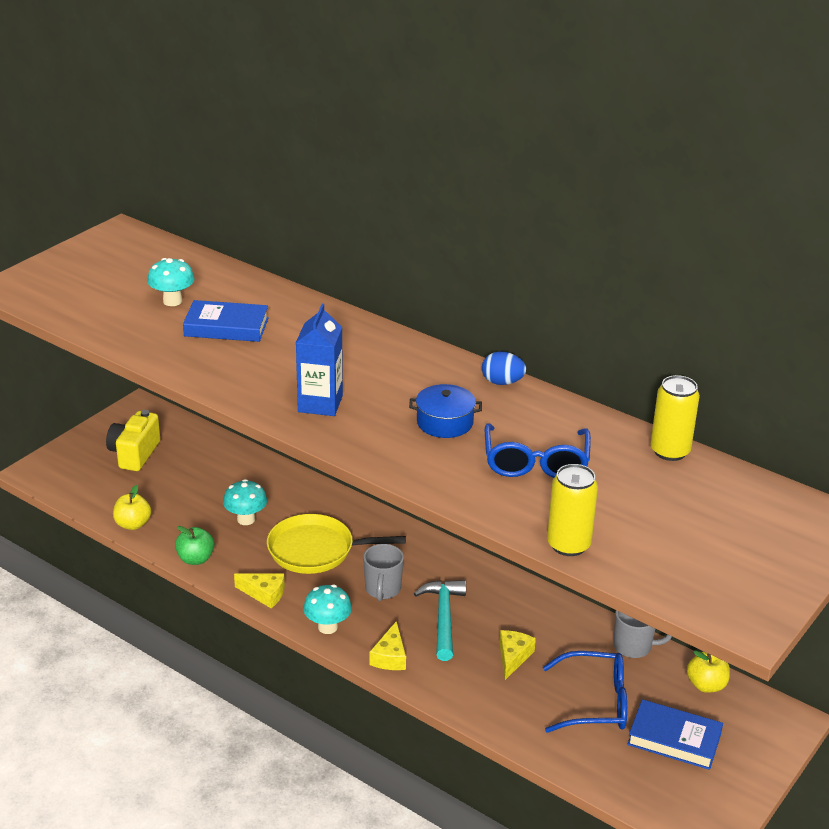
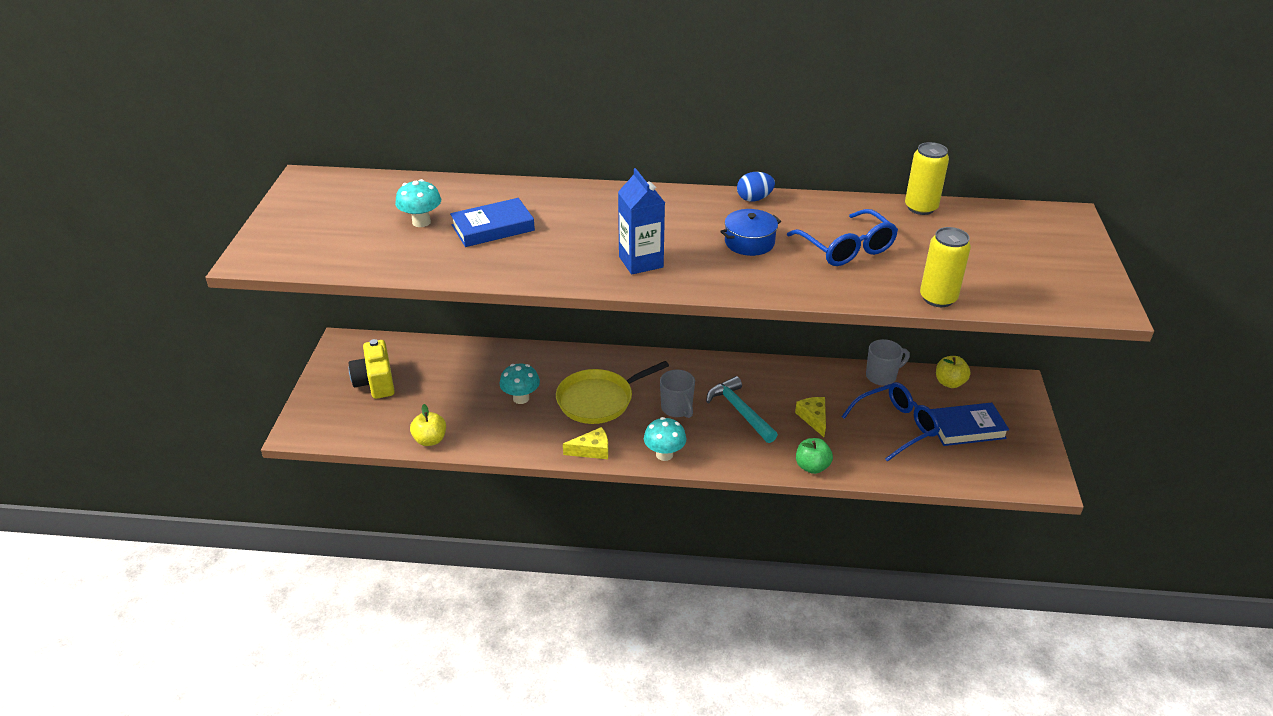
camera: 30 degrees left, 5 degrees up
green apple [175,526,214,565] -> green apple moved to [796,438,833,474]
yellow cheese [370,621,406,670] -> none

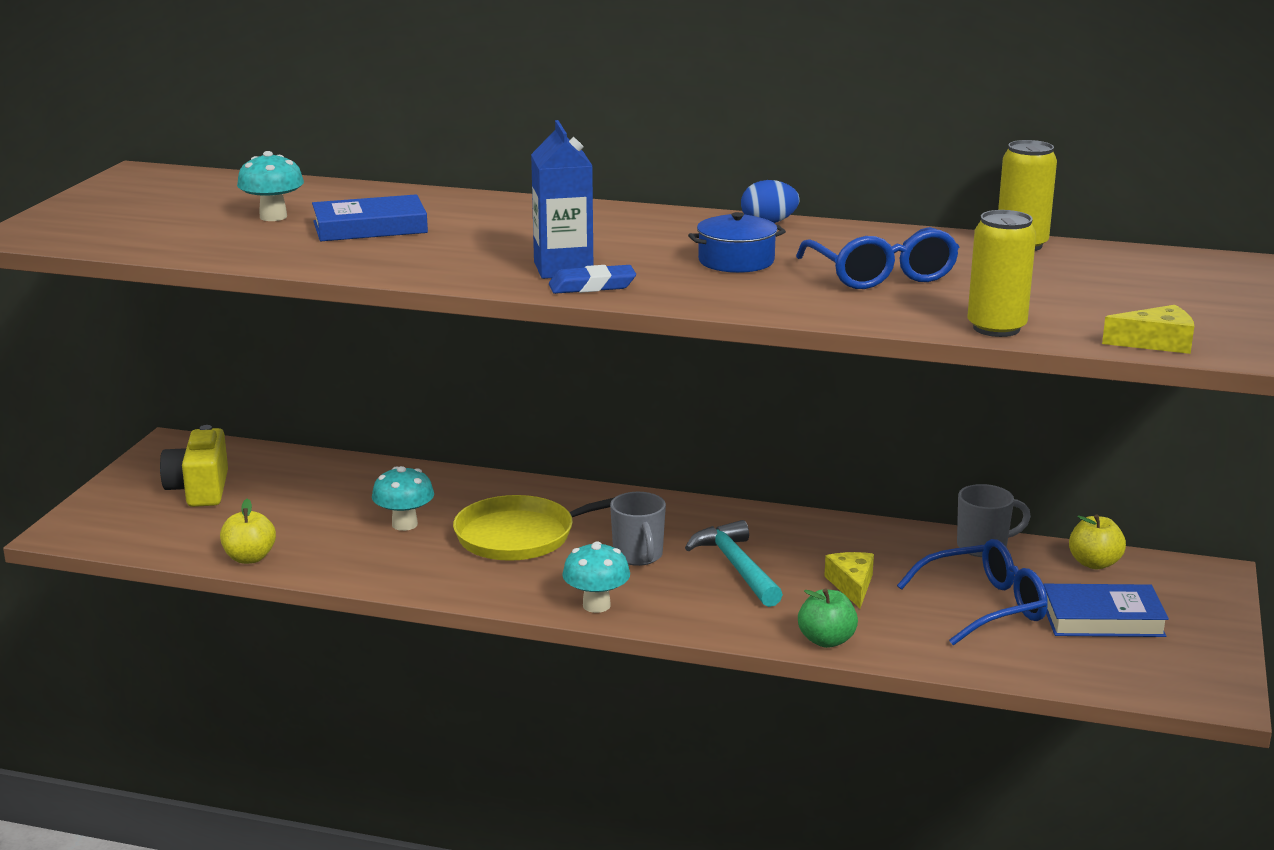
camera: 10 degrees right, 15 degrees down
yellow cheese [563,427,609,459] -> yellow cheese moved to [1102,305,1194,354]
none -> blue eraser [549,265,636,294]

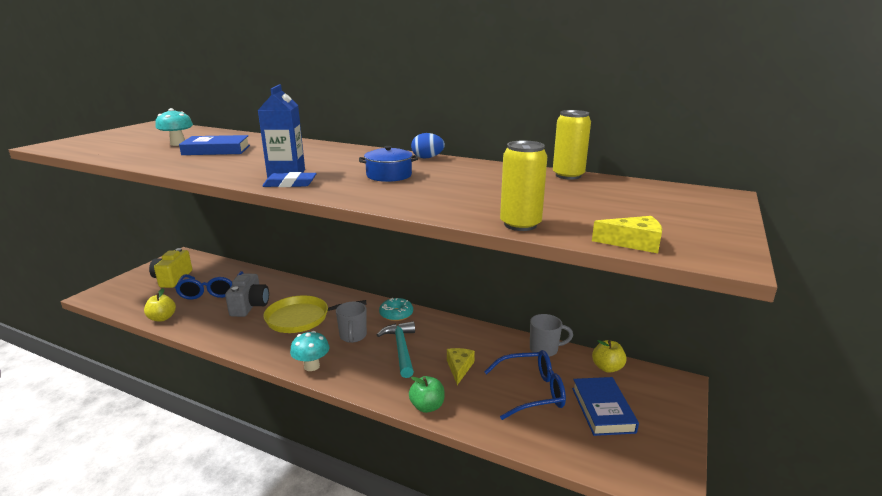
camera: 10 degrees right, 0 degrees up
turquoise mushroom [372,466,434,531] -> grey camera [225,273,269,317]
blue glasses [796,227,959,289] -> blue glasses moved to [175,271,244,300]
blue book [1043,584,1169,637] -> blue book turned 75 degrees clockwise [572,377,639,436]
none -> turquoise donut [379,298,413,321]

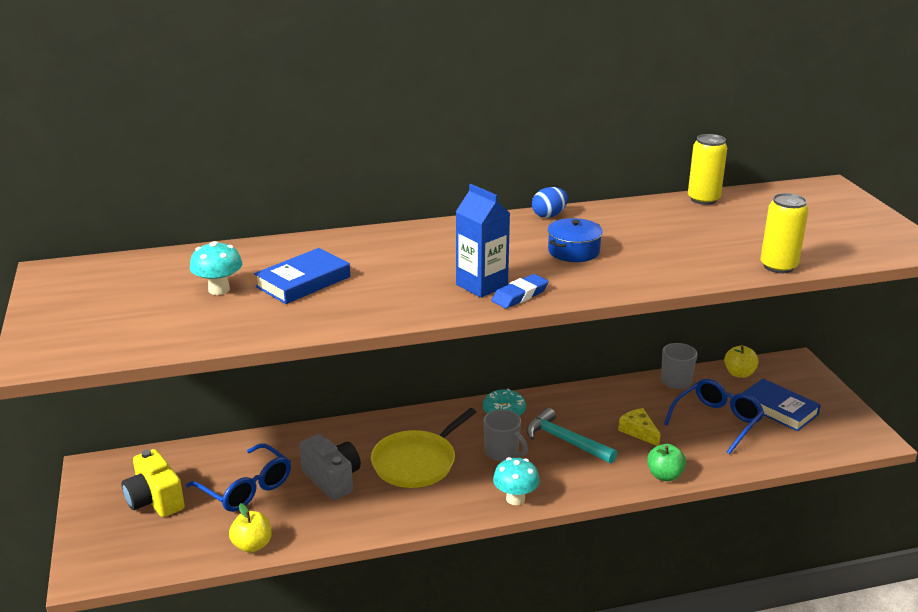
camera: 40 degrees left, 5 degrees up
yellow cheese [592,216,662,253] -> none

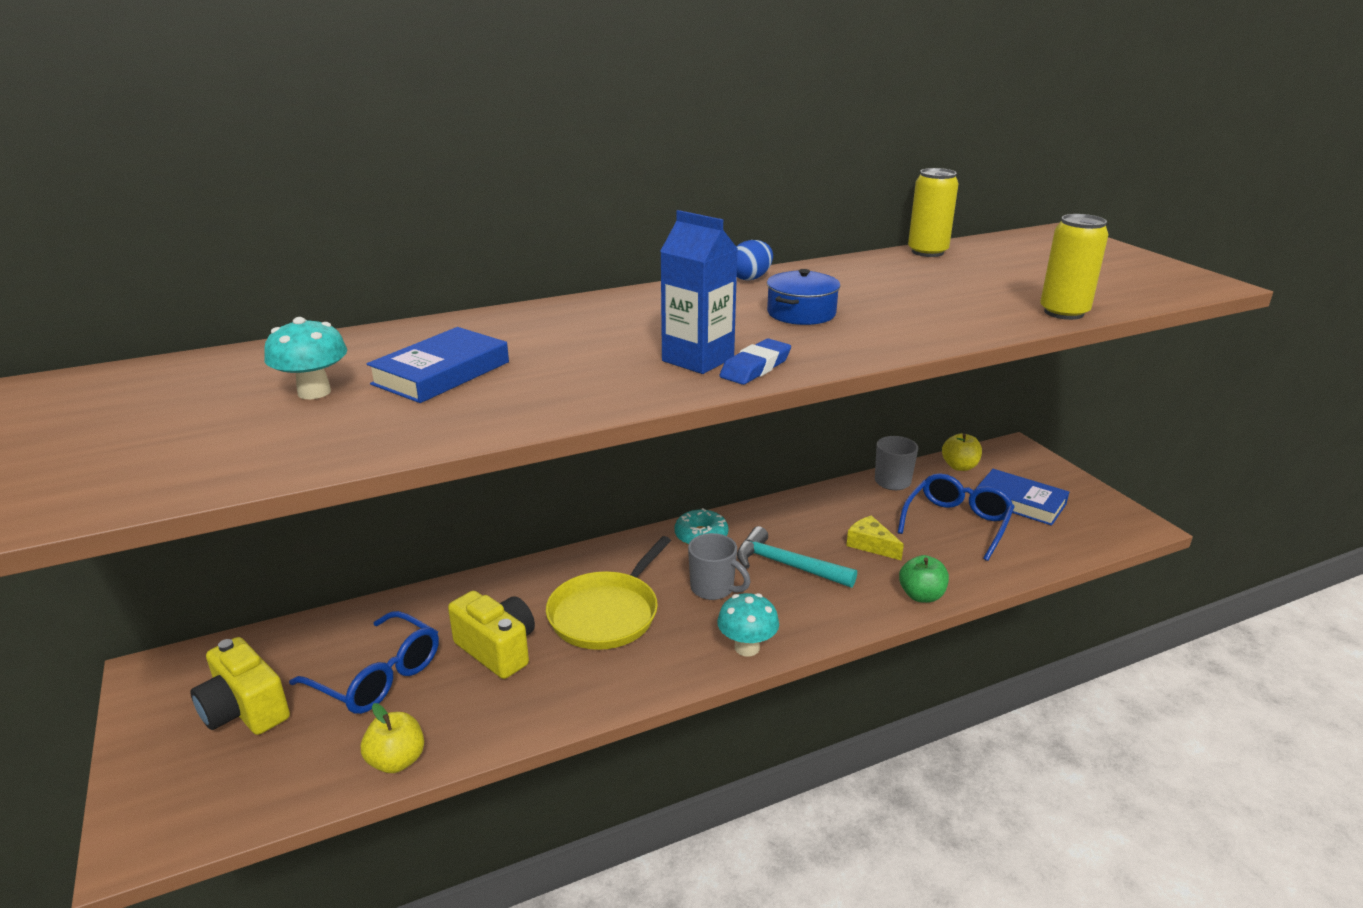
camera: 10 degrees left, 0 degrees up
grey camera [299,434,361,500] -> yellow camera [448,591,535,679]

